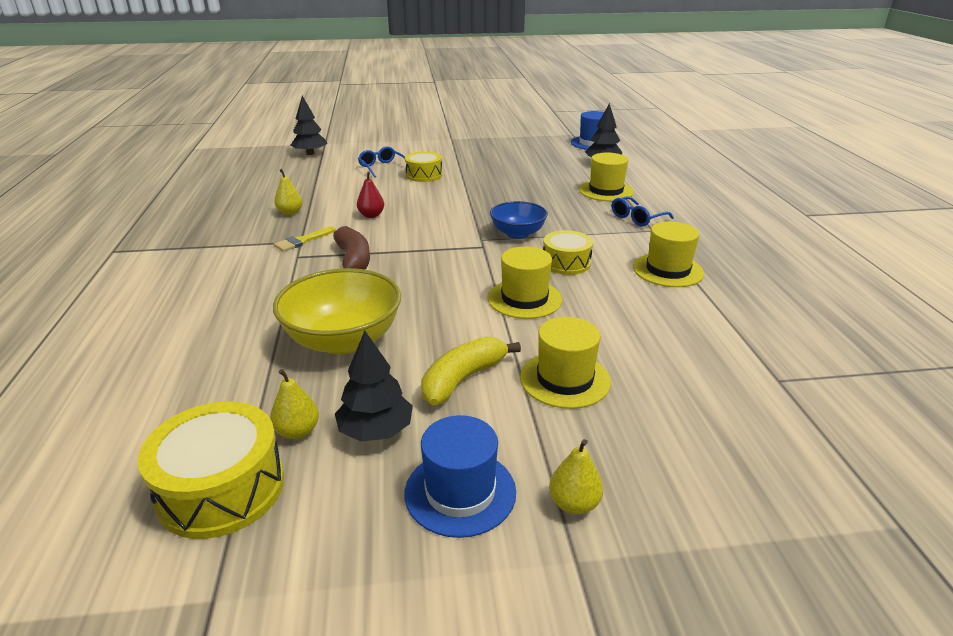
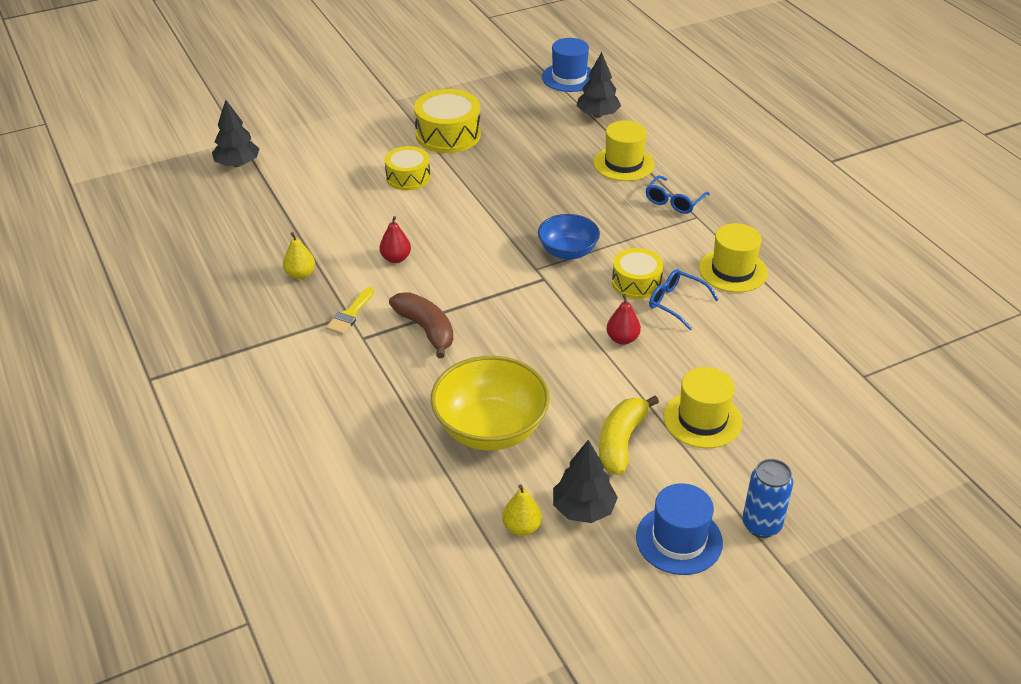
camera: 20 degrees left, 10 degrees up
yellow drum [138,401,284,539] -> yellow drum moved to [414,89,481,153]
blue glasses [358,146,405,178] -> blue glasses moved to [649,269,719,330]
yellow hat [487,246,562,319] -> red pear [607,294,641,345]
yellow pear [549,439,603,515] -> blue can [742,459,793,538]

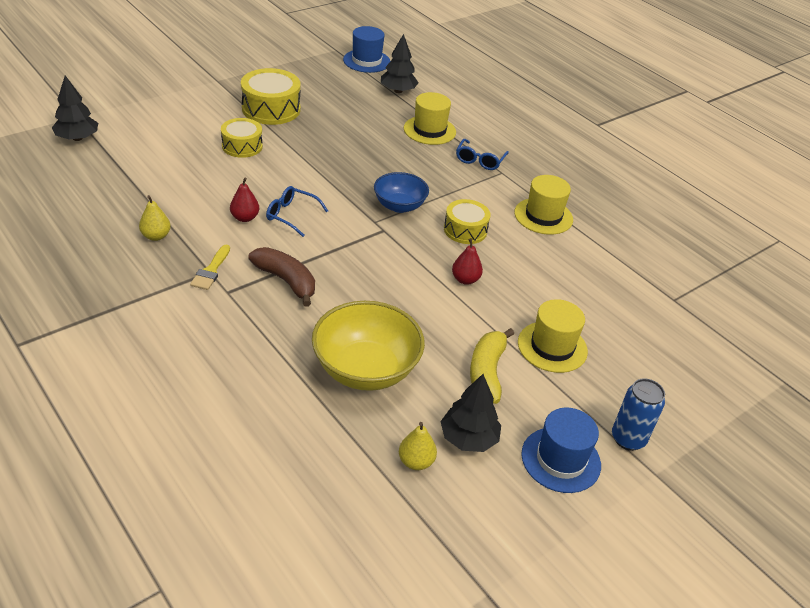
camera: 15 degrees left, 0 degrees up
blue glasses [649,269,719,330] -> blue glasses moved to [266,186,328,237]

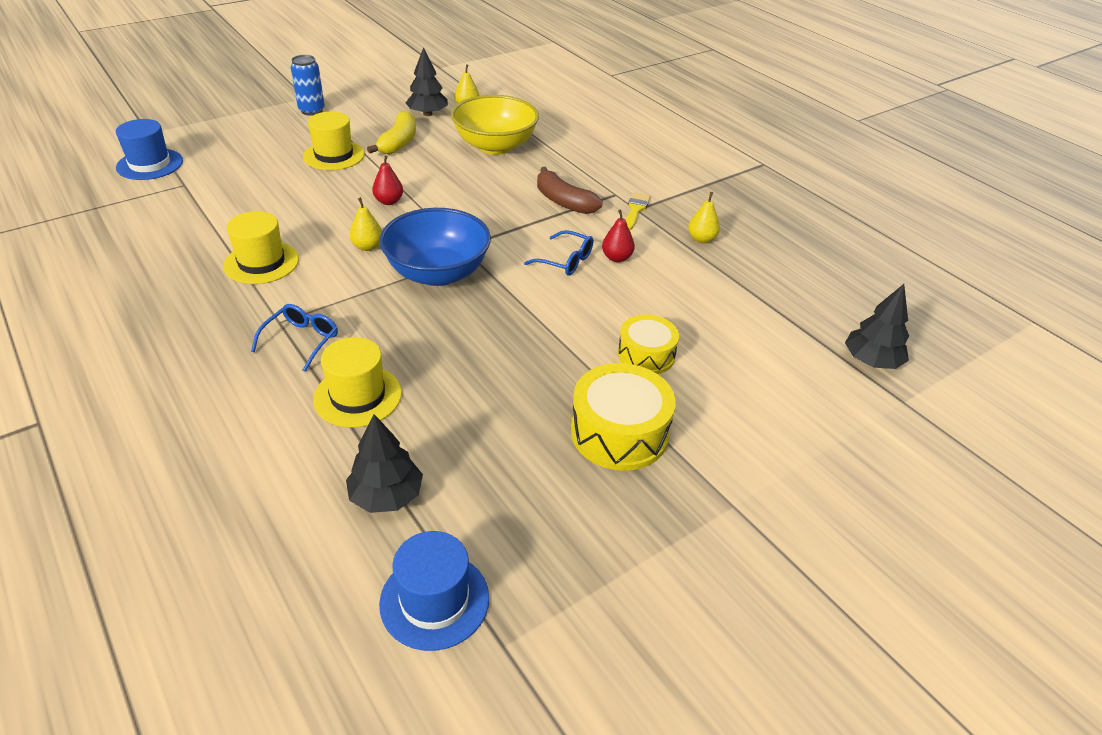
camera: 175 degrees left, 0 degrees up
blue bowl [374,172,429,213] -> blue bowl [379,208,491,286], size x1.61
yellow drum [444,199,491,244] -> yellow pear [350,197,382,251]
blue hat [521,408,601,493] -> blue hat moved to [116,119,183,180]

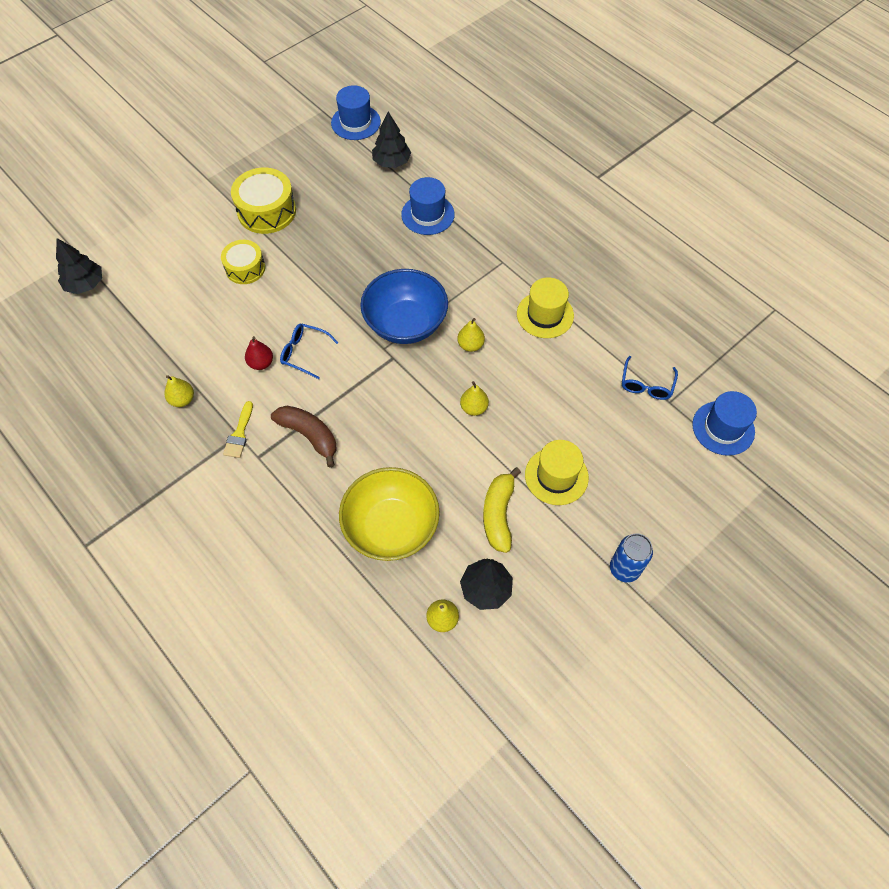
camera: 175 degrees right, 20 degrees up
blue glasses [251,304,338,372] -> blue glasses moved to [622,356,678,400]
yellow hat [313,337,402,428] -> blue hat [401,177,455,235]
red pear [372,155,403,205] -> yellow pear [460,381,489,416]

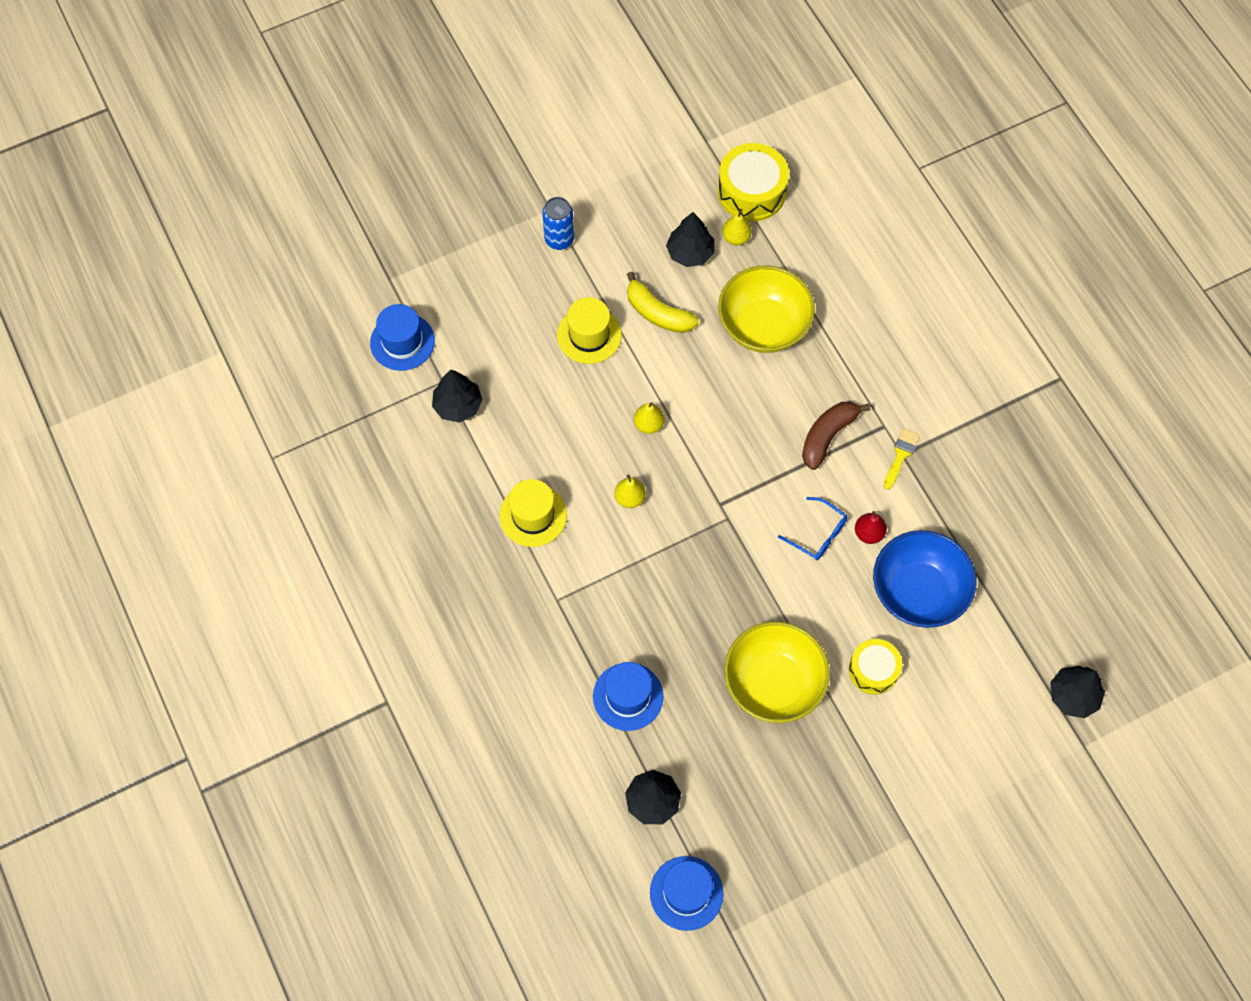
camera: 165 degrees left, 5 degrees up
yellow pear [164,375,194,407] -> none
yellow drum [231,167,296,234] -> yellow drum moved to [718,143,789,221]
brown banana [271,406,336,468] -> brown banana turned 75 degrees clockwise [802,402,870,470]
blue bowl [360,269,448,344] -> blue bowl moved to [873,530,977,628]
yellow banana [483,467,521,553] -> yellow banana turned 105 degrees clockwise [627,272,699,333]
blue glasses [622,356,678,400] -> black tree [432,370,483,423]
none -> yellow bowl [724,622,830,723]

